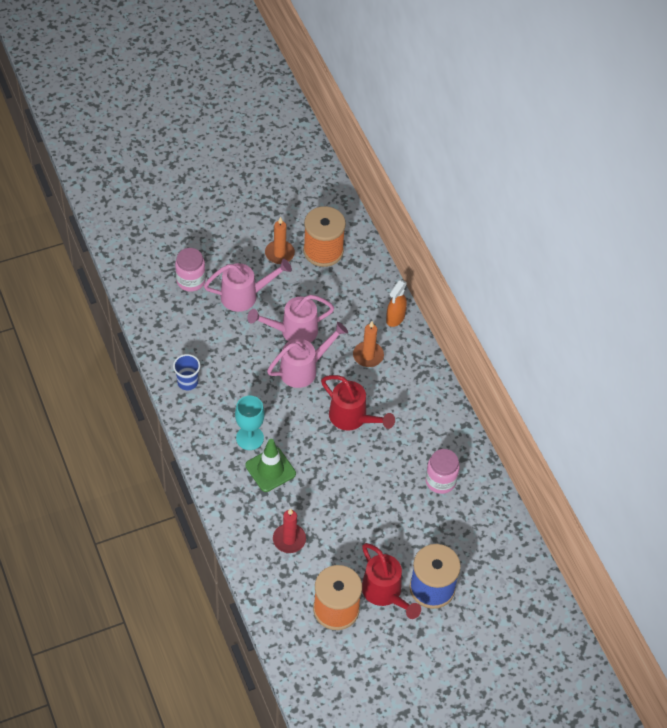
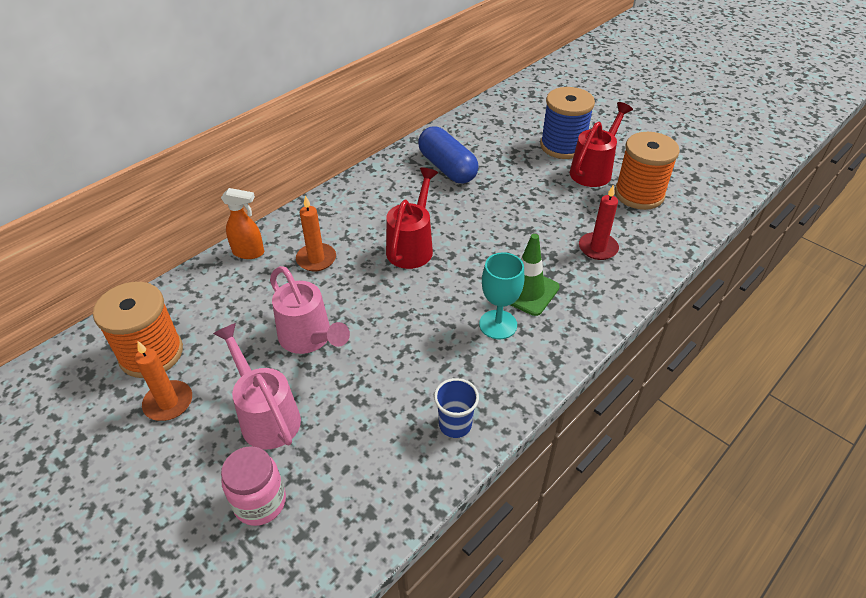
camera: 110 degrees left, 10 degrees down
pink watering can [267,322,348,388] -> none
pink jar [425,449,460,494] -> blue capsule [418,126,479,184]

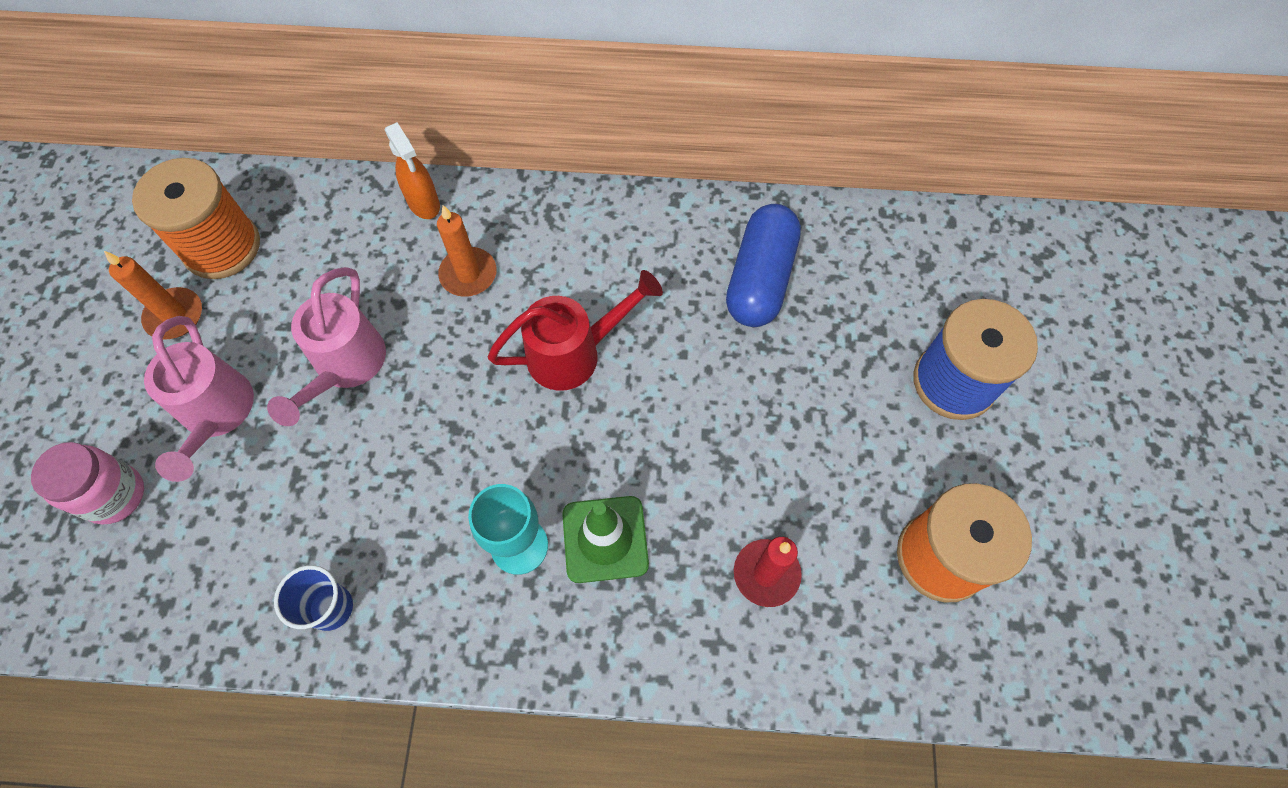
camera: 50 degrees right, 20 degrees up
pink watering can [213,323,301,449] -> pink watering can turned 150 degrees clockwise [144,316,254,482]
red watering can [570,102,633,187] -> none

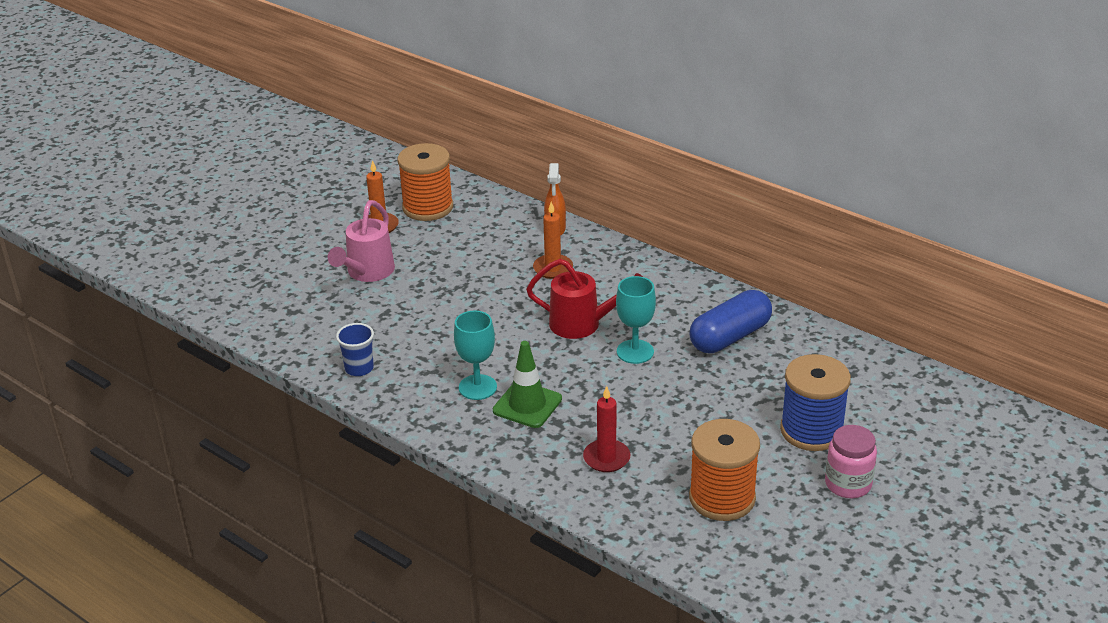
camera: 35 degrees right, 30 degrees down
pink jar [31,442,144,524] -> pink jar moved to [825,425,877,498]
pink watering can [267,267,386,426] -> none
none -> turquoise goblet [616,276,656,364]

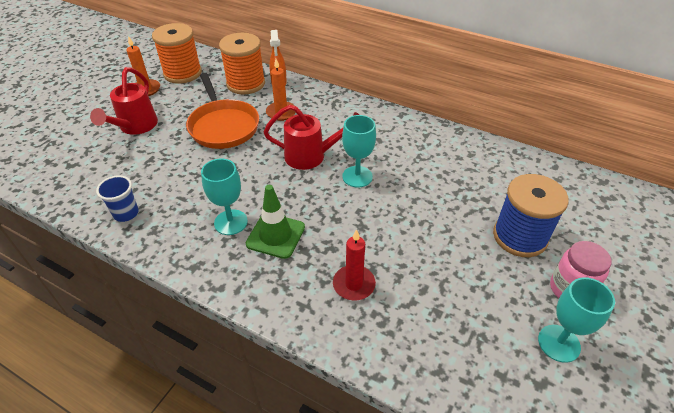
camera: 10 degrees left, 10 degrees up
pink watering can [328,200,395,282] -> red watering can [90,67,158,135]
orange spool [689,419,760,521] -> orange spool moved to [219,33,265,95]
blue capsule [690,290,772,353] -> none
none -> orange pan [186,73,259,149]
none -> turquoise goblet [538,277,615,363]

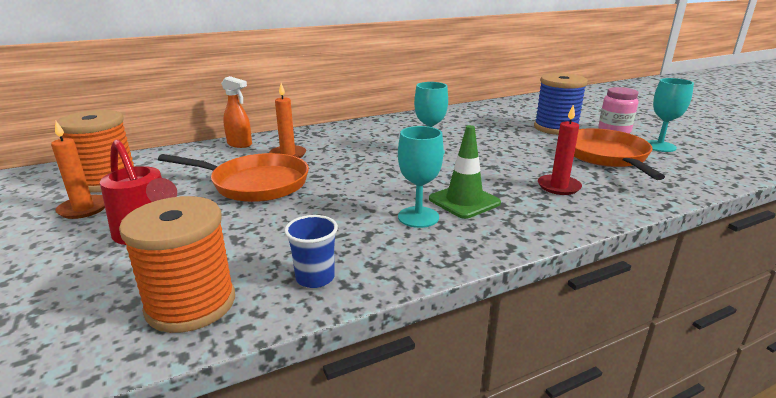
camera: 55 degrees left, 20 degrees down
orange spool [219,33,265,95] -> orange spool moved to [119,196,235,333]
red watering can [264,105,359,170] -> none
none -> orange pan [574,128,665,180]

